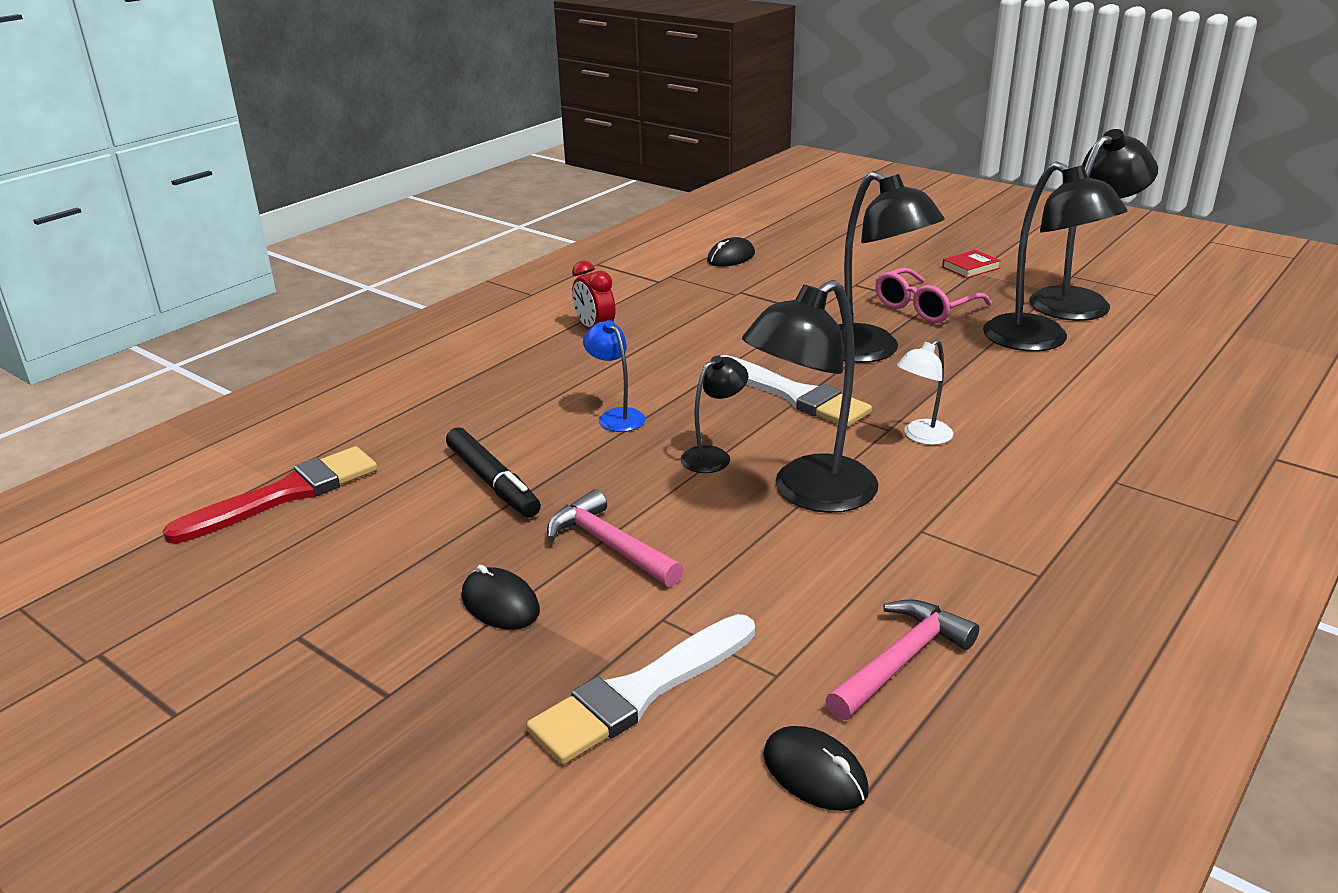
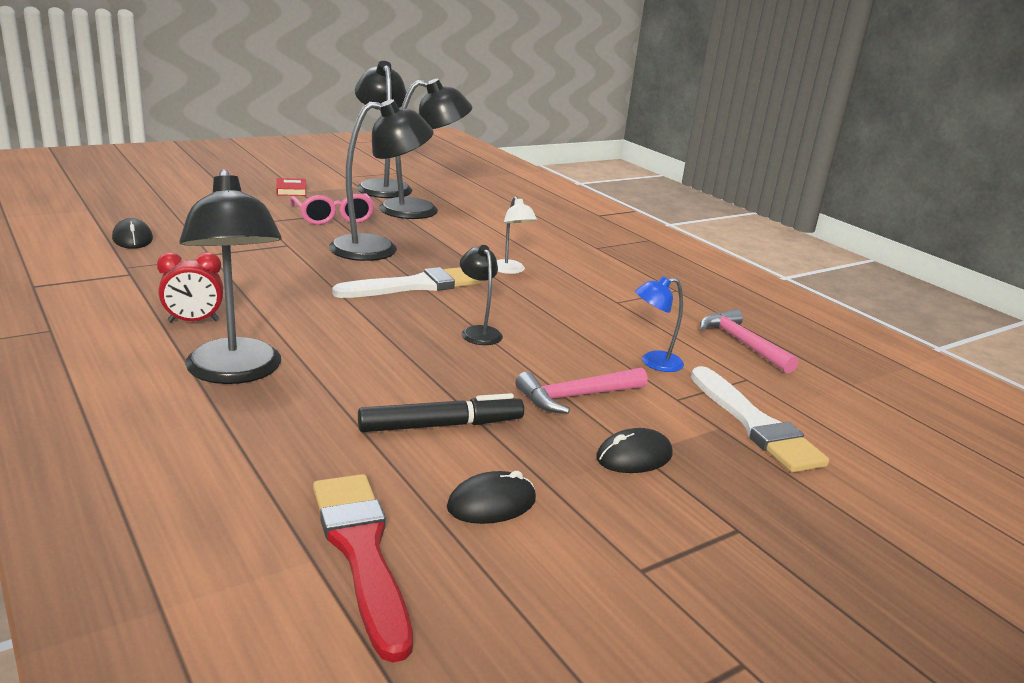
camera: 75 degrees left, 5 degrees down
blue lamp [583,320,646,432] -> blue lamp moved to [635,276,684,372]
black lamp [742,280,878,513] -> black lamp moved to [179,169,282,384]
black mouse [763,726,869,811] -> black mouse moved to [447,471,536,524]

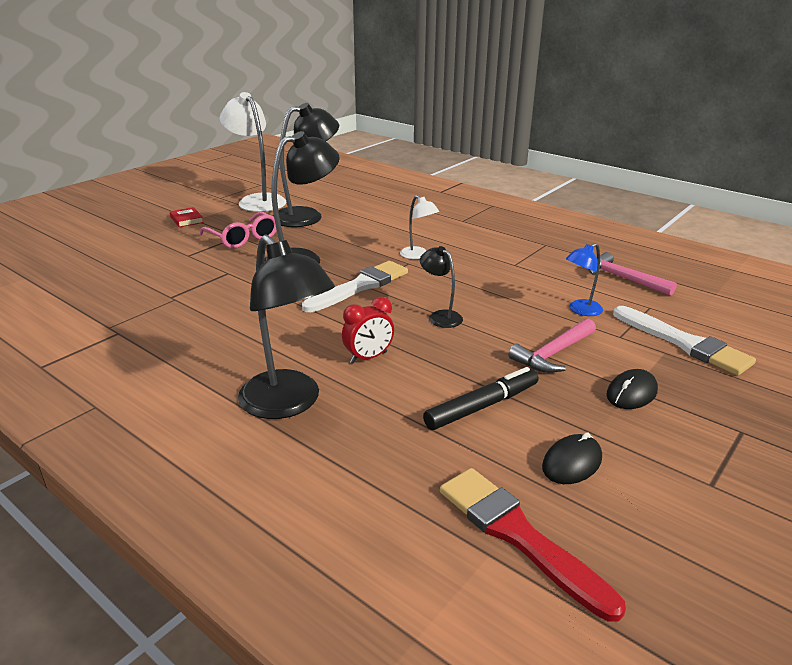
camera: 15 degrees left, 5 degrees up
black mouse [112,218,153,249] -> none
red clock [157,252,223,322] -> red clock moved to [342,297,394,363]
black lamp [355,61,413,198] -> white lamp [220,92,286,212]

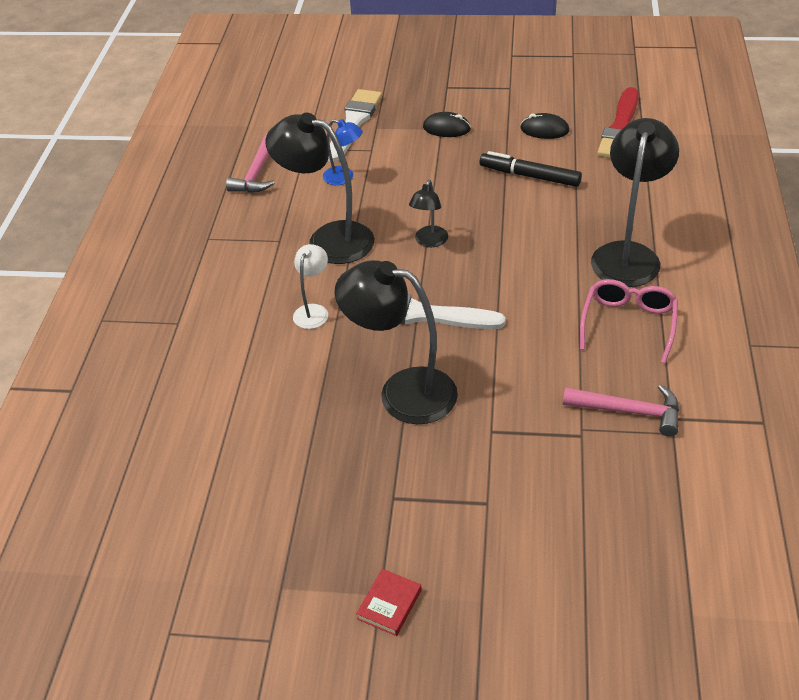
camera: 120 degrees left, 15 degrees up
pink glasses [199,212,277,249] -> pink glasses moved to [580,279,678,363]
white lamp [220,92,286,212] -> none
black lamp [273,103,339,227] -> black lamp moved to [265,113,374,264]
red clock [342,297,394,363] -> none
pink hammer [508,319,596,373] -> pink hammer moved to [563,385,679,437]

